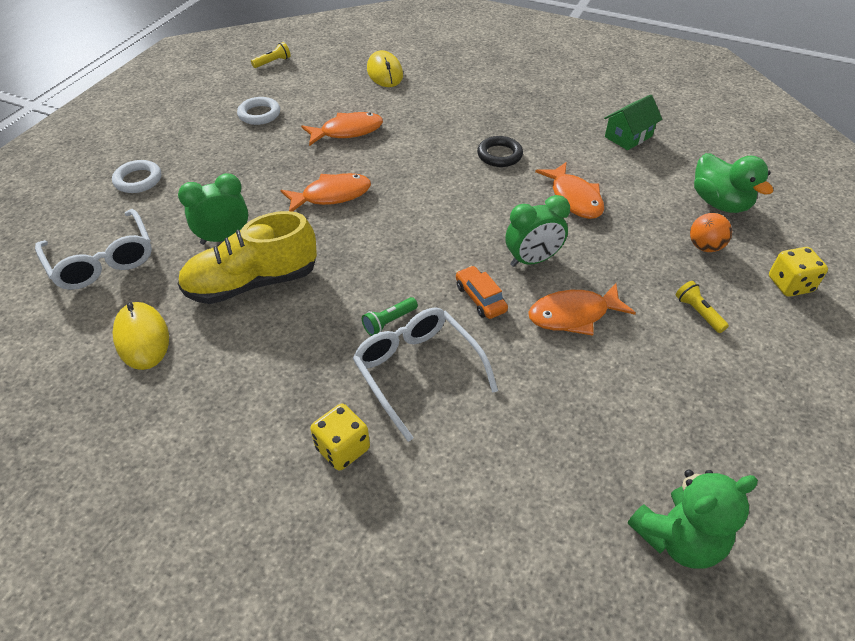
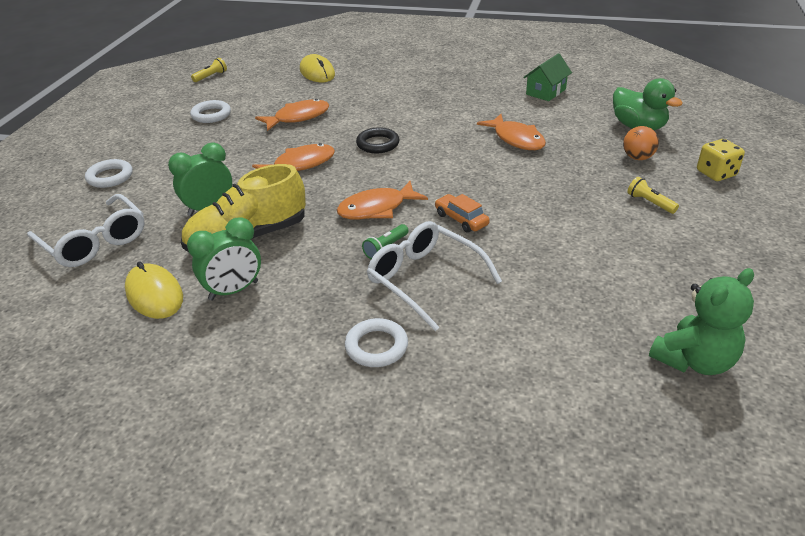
camera: 10 degrees left, 10 degrees down
yellow dice [310,404,370,471] -> white ring [345,318,408,367]
black ring [477,136,523,167] -> black ring moved to [356,127,399,153]
green clock [505,195,570,267] -> green clock moved to [187,217,261,300]
orange fish [528,283,636,336] -> orange fish moved to [337,181,428,219]

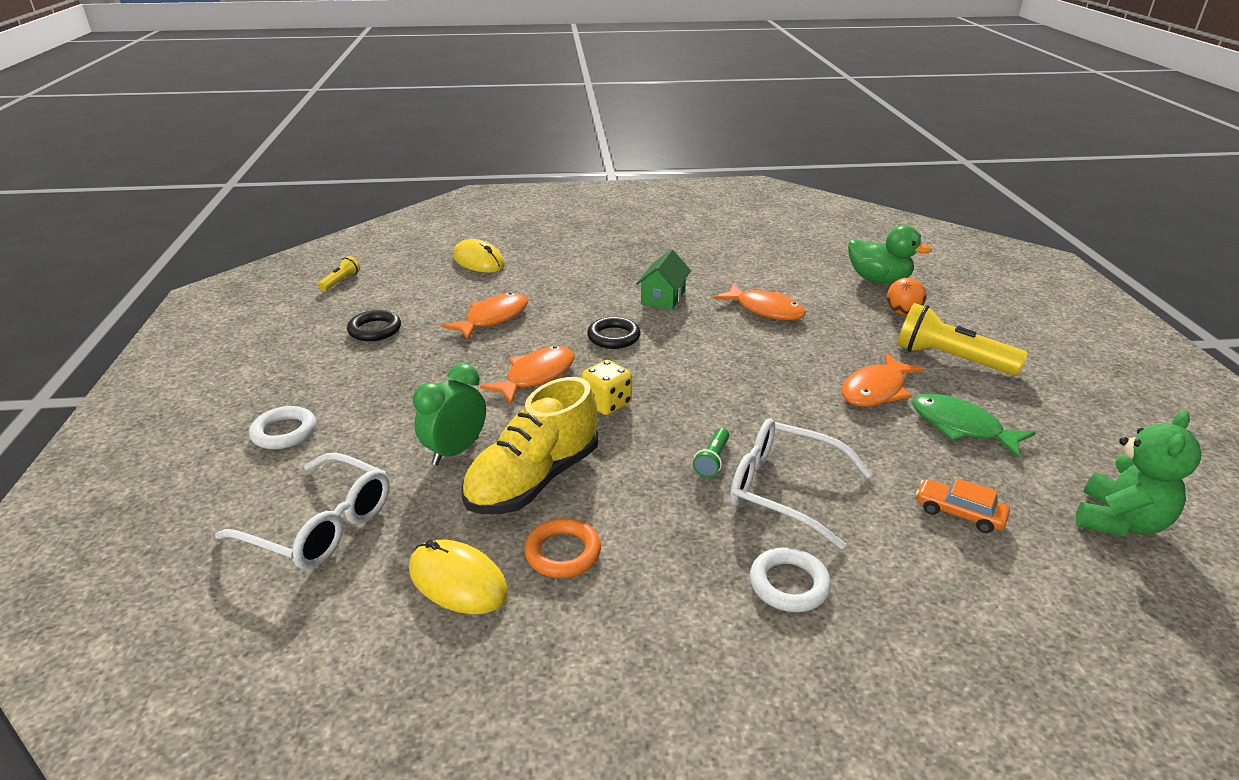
camera: 20 degrees left, 5 degrees down
green clock [187,217,261,300] -> orange ring [524,518,601,578]
white ring [190,100,231,123] -> black ring [347,310,401,341]
orange fish [337,181,428,219] -> orange fish moved to [842,353,924,407]
orange car [435,194,490,233] -> orange car moved to [916,478,1010,533]
green house [523,53,572,101] -> green house moved to [636,249,691,310]
yellow flashlight [627,177,679,214] -> yellow flashlight [897,303,1028,376], size x2.09
yellow dice [697,139,745,181] -> yellow dice moved to [581,360,632,415]
none -> green fish [912,394,1036,458]

